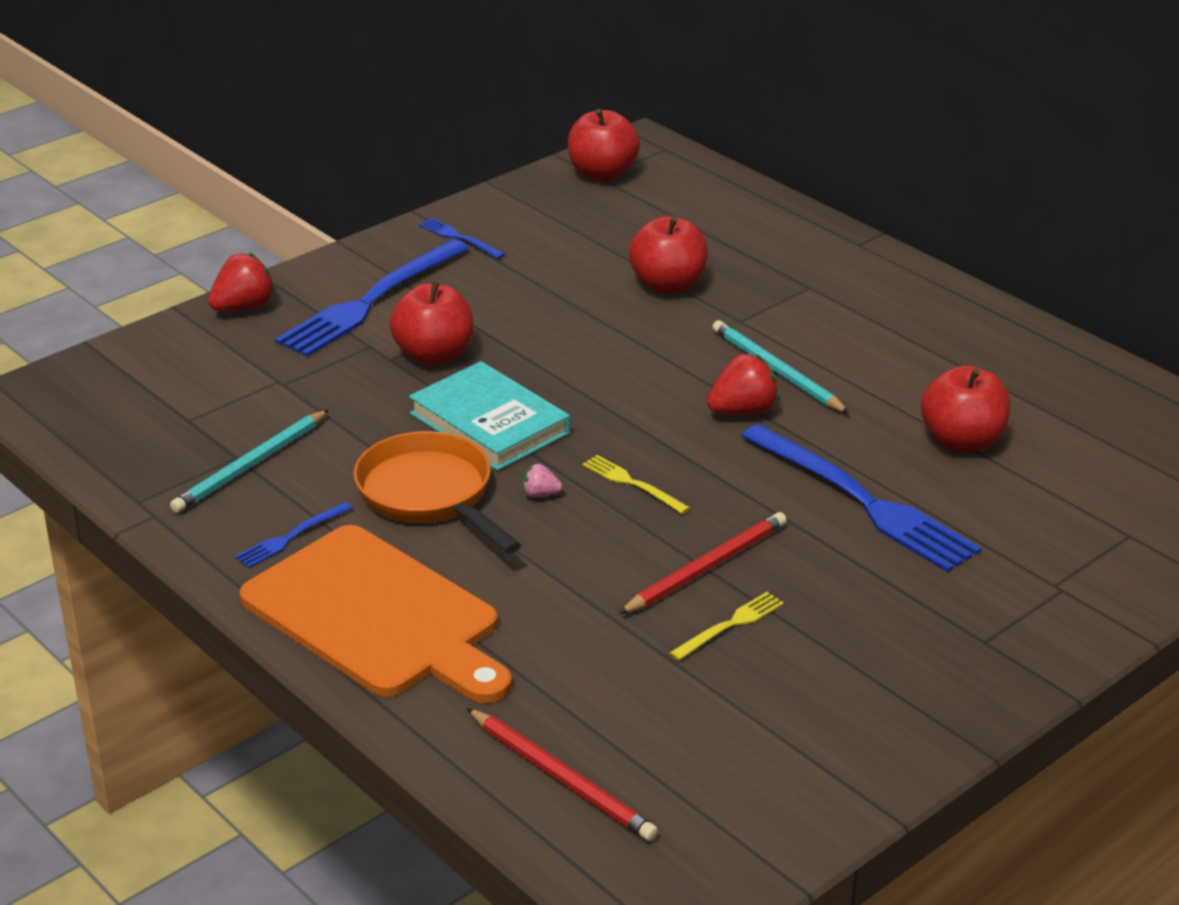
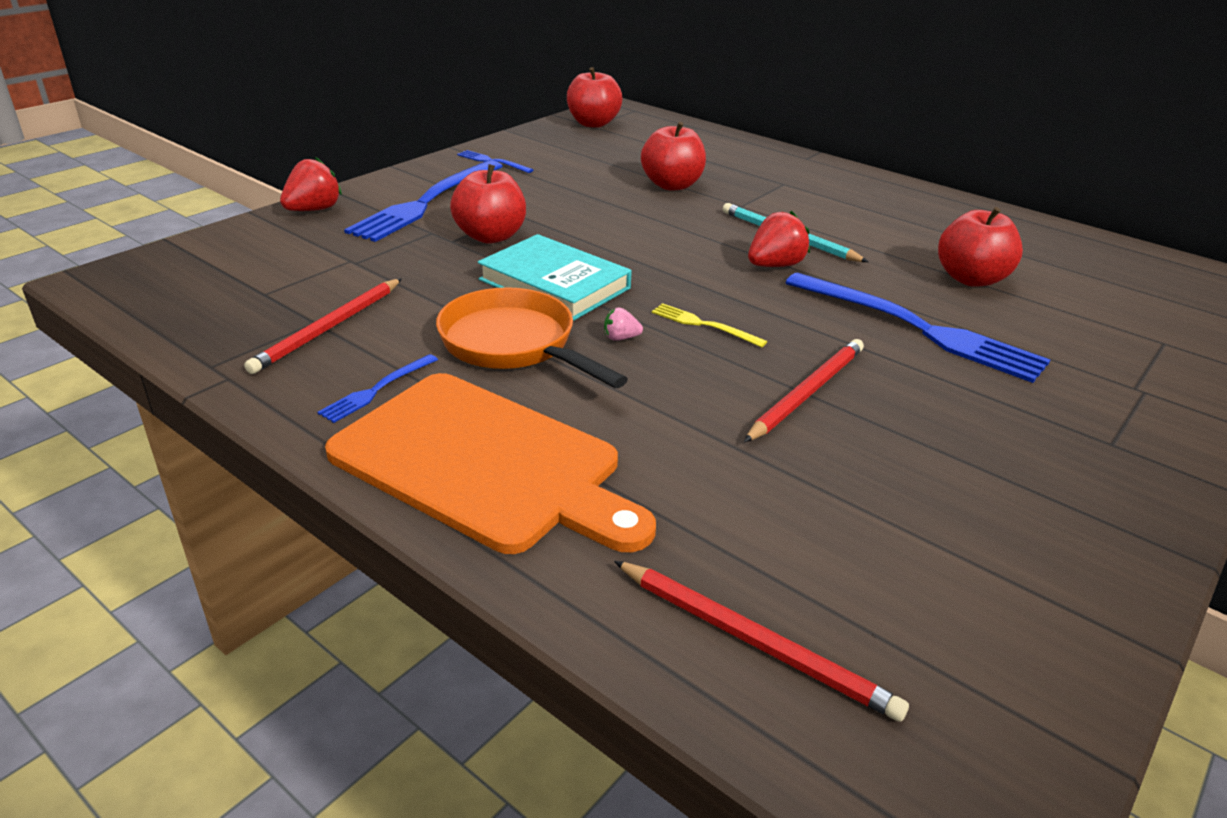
camera: 10 degrees left, 0 degrees up
turquoise pencil [170,410,329,513] -> red pencil [244,278,402,374]
yellow fork [670,592,784,660] -> none

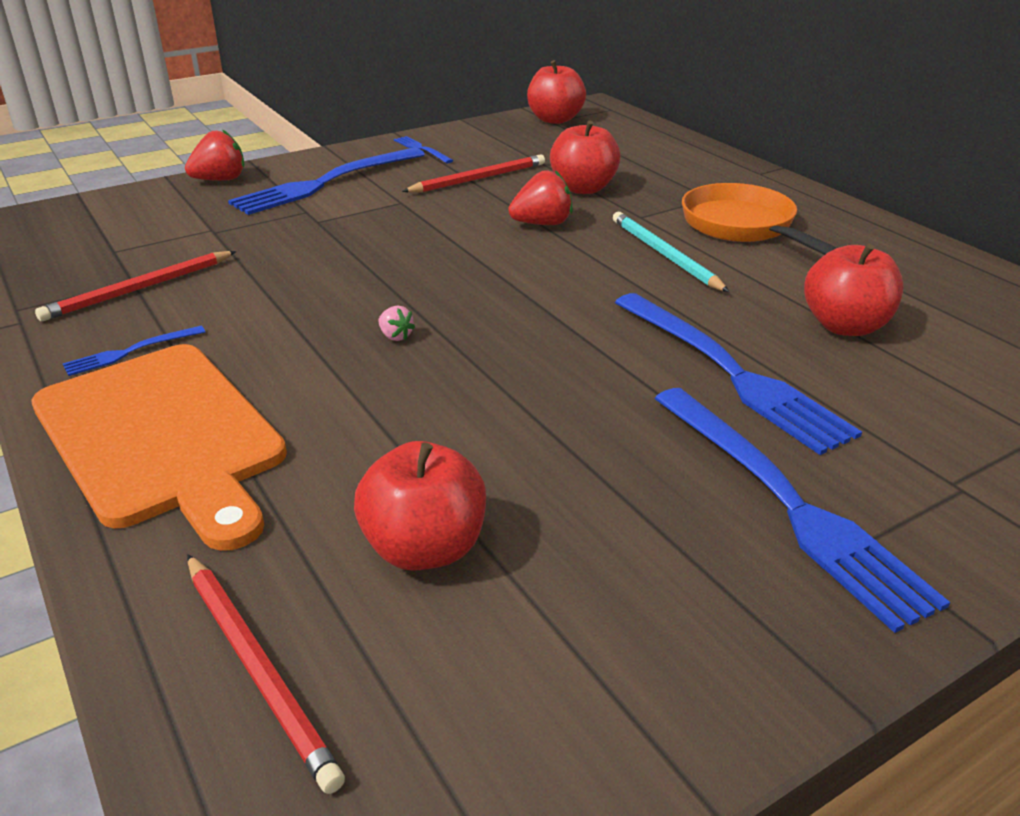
camera: 20 degrees right, 0 degrees up
orange pan [436,287,628,388] -> orange pan moved to [682,183,837,255]
red apple [450,164,526,243] -> red apple moved to [354,441,486,571]
turquoise book [478,234,632,321] -> none
pink strawberry [604,307,643,341] -> pink strawberry turned 150 degrees counterclockwise [378,305,415,341]
yellow fork [652,303,767,347] -> none
red pencil [744,339,864,442] -> red pencil moved to [402,154,545,193]
red strawberry [748,211,810,267] -> red strawberry moved to [508,170,573,225]
none -> blue fork [654,388,950,633]

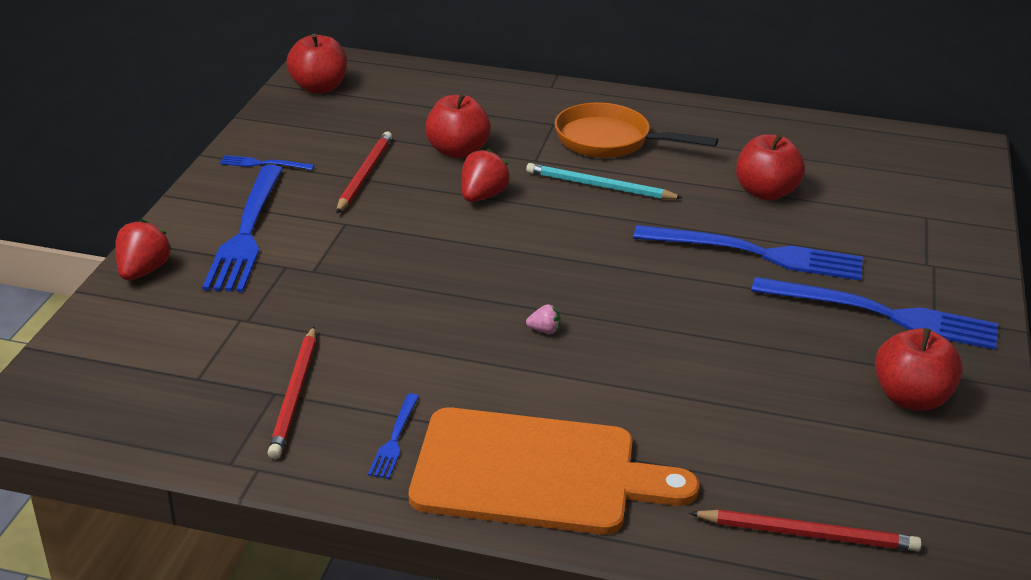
camera: 45 degrees left, 0 degrees up
red apple [354,441,486,571] -> red apple moved to [875,328,963,411]

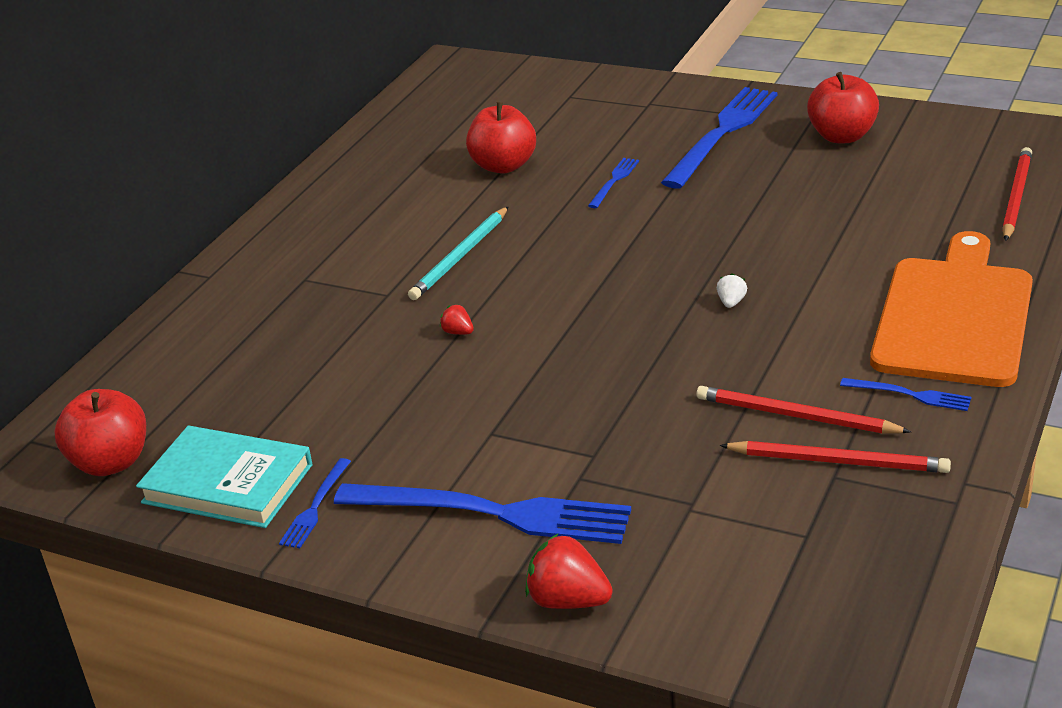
camera: 75 degrees left, 0 degrees up
red pencil [336,132,392,213] -> red pencil moved to [696,386,911,434]
red apple [425,93,491,158] -> none
red strawberry [461,148,510,202] -> red strawberry [440,304,474,335], size x0.52
pink strawberry [526,304,561,334] -> white strawberry [717,273,747,308]
orange pan [555,103,718,158] -> none
blue fork [633,225,863,281] -> blue fork [588,158,639,208], size x0.45
none -> turquoise book [136,426,313,528]

